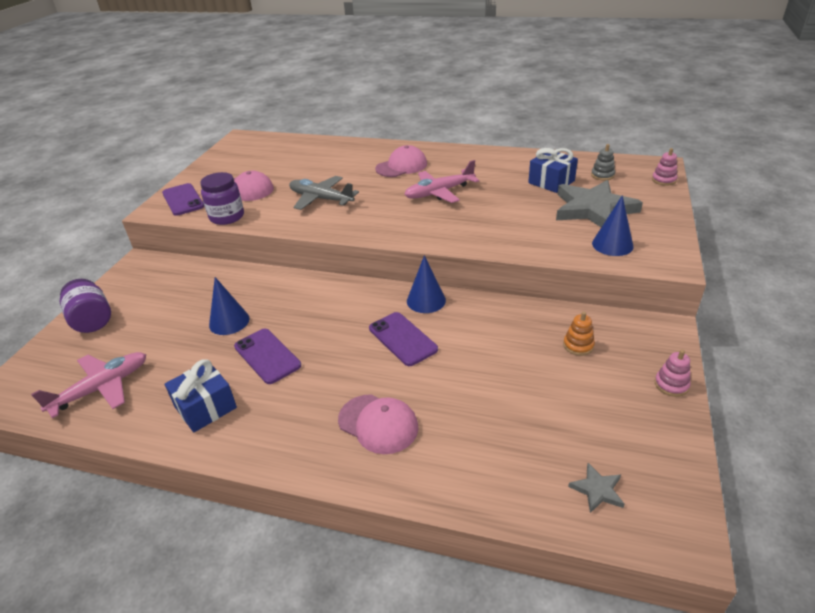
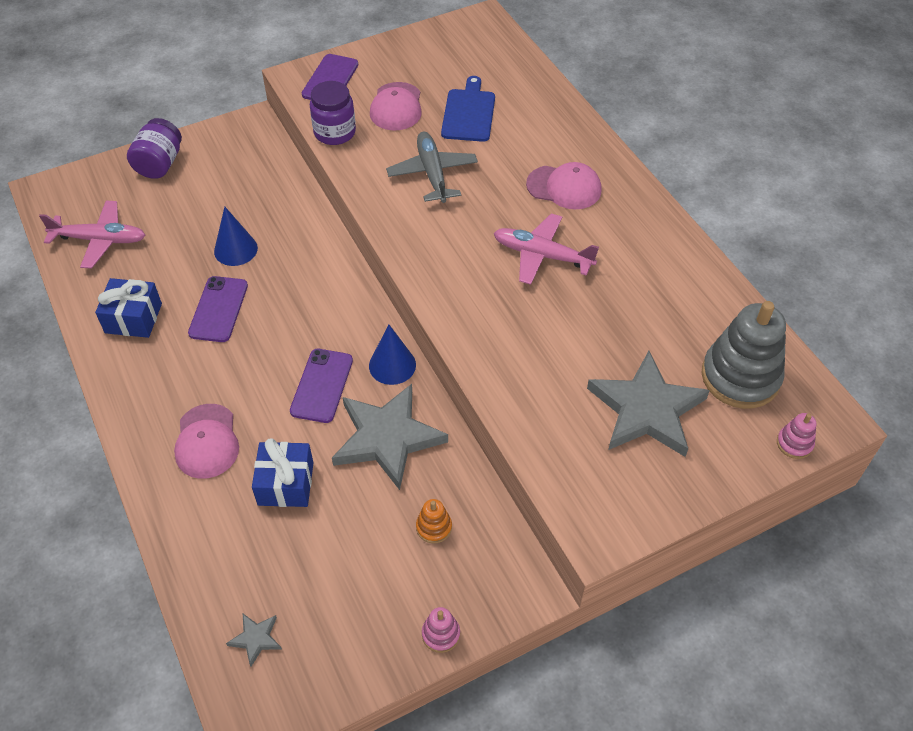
camera: 45 degrees right, 15 degrees up
blue gift [528,148,578,193] -> blue gift moved to [252,438,313,507]
grey stacking toy [591,144,615,181] -> grey stacking toy [701,301,786,409], size x2.28
blue cone [592,195,633,256] -> none
none -> grey star [332,384,448,490]
none -> blue cutting board [441,76,495,142]

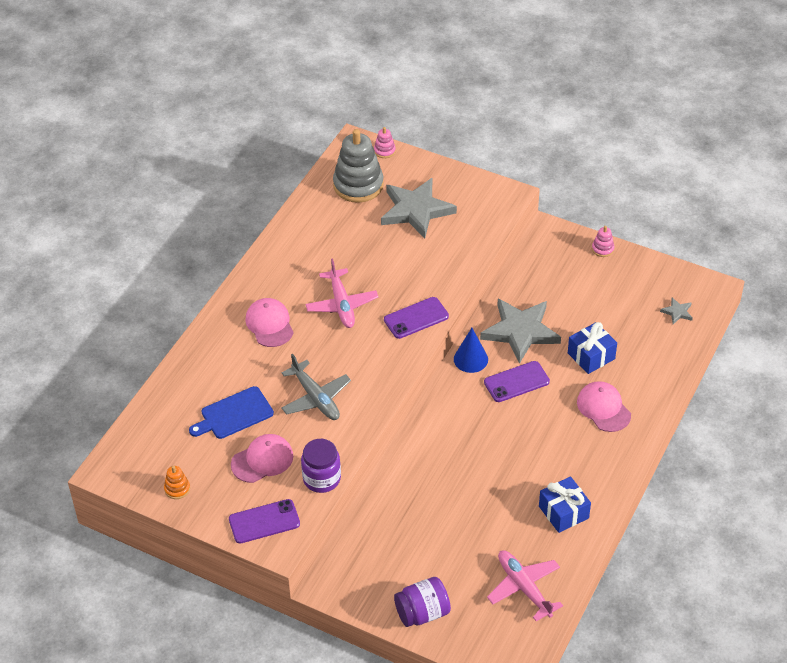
camera: 125 degrees left, 5 degrees down
pink cap [174,404,239,479] -> pink cap turned 75 degrees counterclockwise [577,381,631,432]
purple phone [188,276,248,342] -> purple phone moved to [384,297,449,339]
blue cone [214,207,258,266] -> none
grey plane [386,132,478,203] -> grey plane turned 75 degrees counterclockwise [281,354,351,420]
orange stacking toy [416,499,452,543] -> orange stacking toy moved to [164,466,190,499]

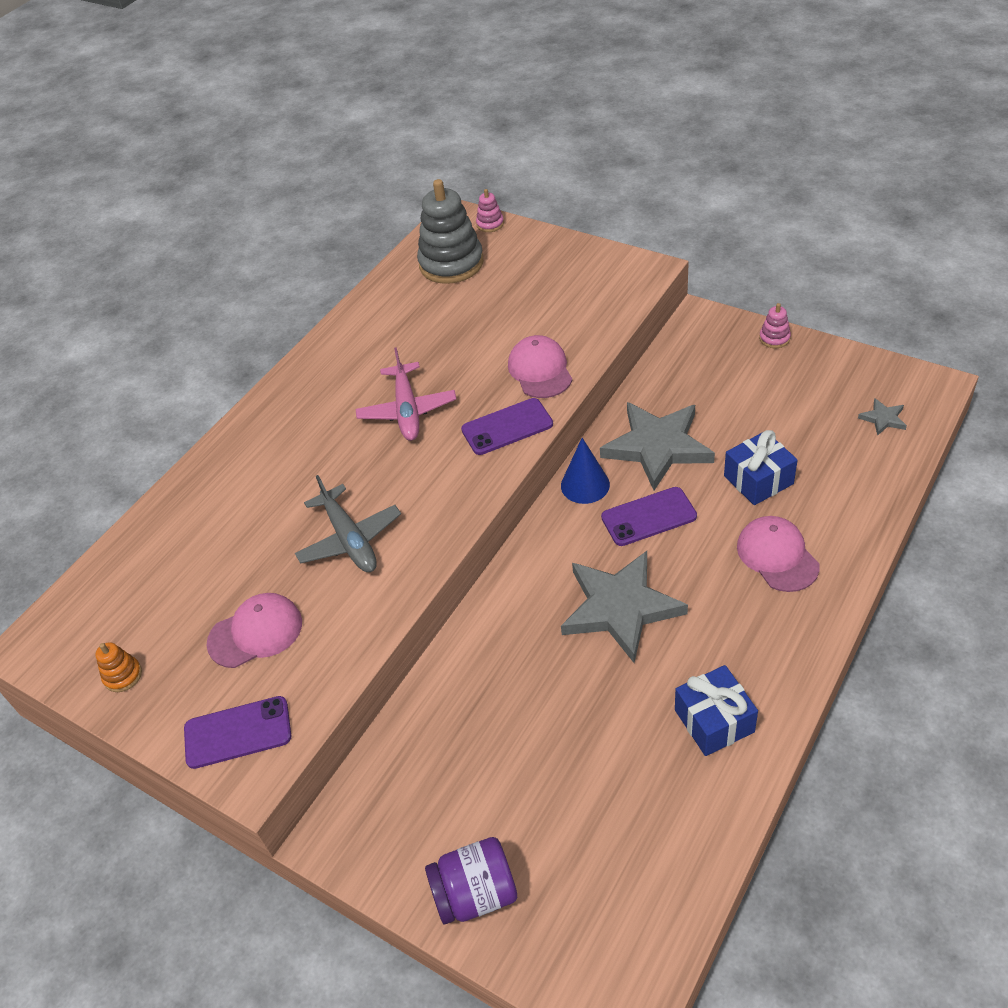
camera: 10 degrees right, 0 degrees up
blue cutting board [189,386,274,439] -> none
pink cap [245,298,294,347] -> pink cap moved to [508,335,572,398]
purple jar [301,439,341,493] -> none
grey star [381,178,457,238] -> grey star moved to [561,551,688,663]
pink plane [487,550,563,621] -> none

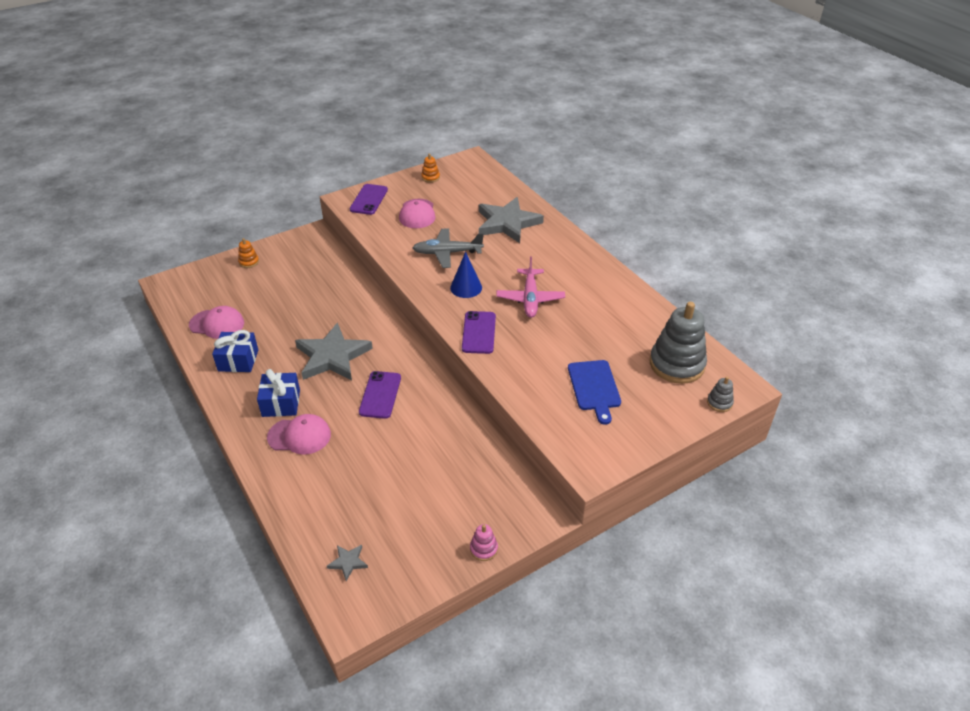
camera: 110 degrees right, 5 degrees down
pink plane [355,347,456,441] -> pink plane turned 105 degrees counterclockwise [496,256,565,318]
purple jar [425,837,517,924] -> orange stacking toy [238,238,259,268]
pink stacking toy [476,189,504,232] -> grey stacking toy [707,376,734,412]
pink cap [508,335,572,398] -> pink cap moved to [189,306,244,339]
blue cone [561,438,610,504] -> blue cone moved to [450,252,482,298]
grey star [600,402,715,490] -> grey star moved to [479,197,544,243]
blue gift [724,430,797,505] -> blue gift moved to [257,369,300,417]
none -> blue cutting board [568,360,621,425]

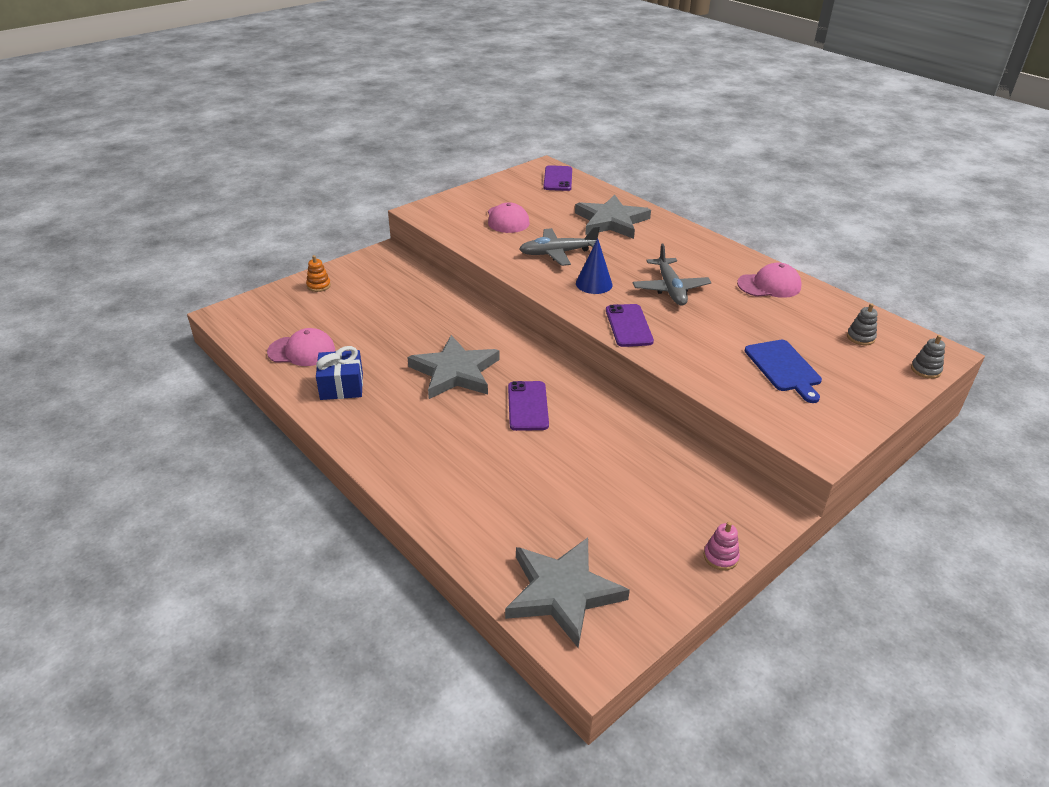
camera: 10 degrees left, 5 degrees down
blue gift [257,369,300,417] -> none
pink cap [267,414,331,455] -> pink cap moved to [737,262,801,298]
grey star [327,545,368,581] -> grey star [505,538,630,648], size x2.40
purple phone [350,184,388,215] -> purple phone moved to [543,165,572,191]
orange stacking toy [421,154,440,183] -> none
pink plane [496,256,565,318] -> grey plane [633,243,712,306]
grey stacking toy [650,302,707,384] -> grey stacking toy [847,303,878,345], size x0.44

